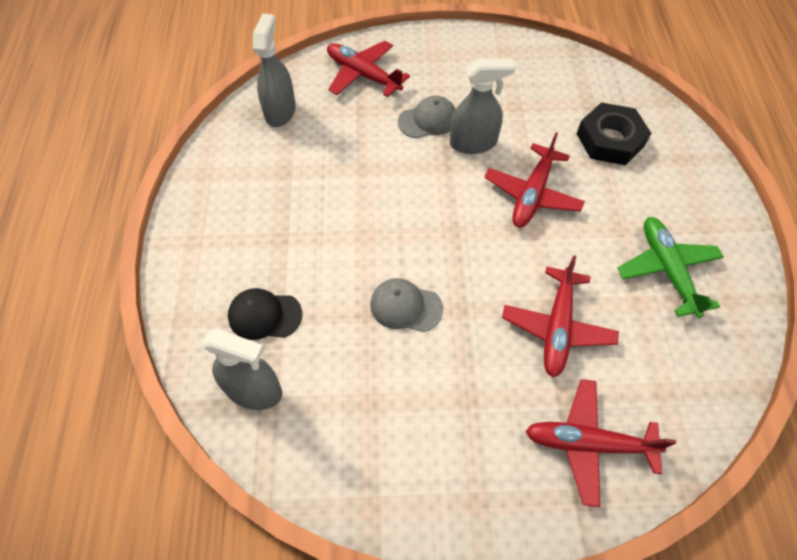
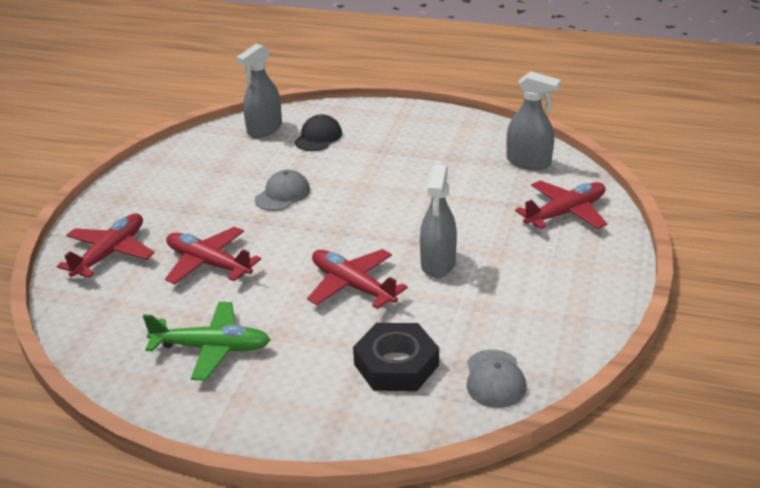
camera: 110 degrees right, 25 degrees down
grey cap [398,96,456,139] -> grey cap moved to [467,350,526,408]

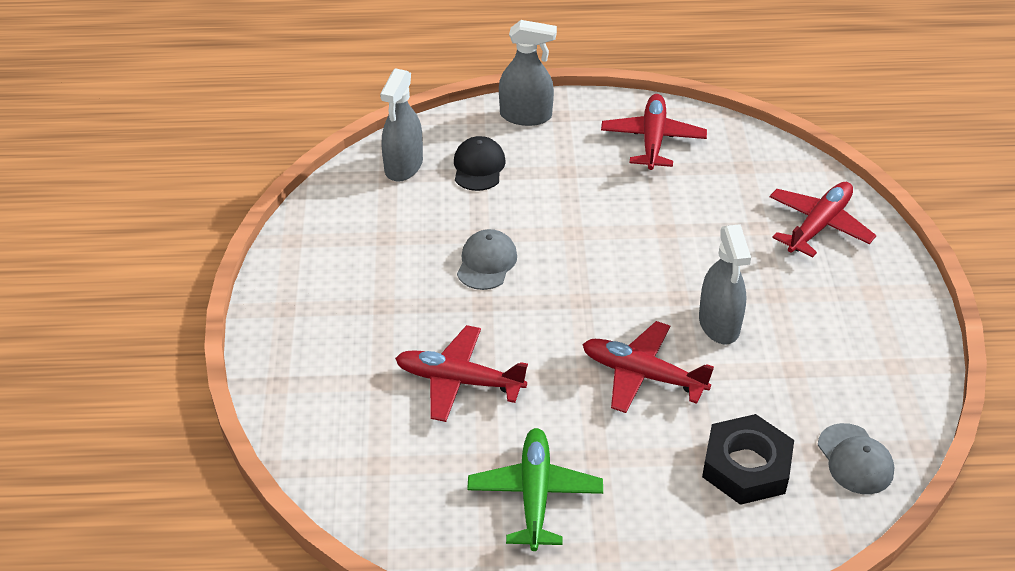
camera: 20 degrees left, 10 degrees up
red plane [57,213,155,278] -> red plane moved to [601,94,707,170]
green plane [143,302,270,381] -> green plane turned 75 degrees counterclockwise [467,428,603,551]
grey spray bottle [507,71,561,170] -> grey spray bottle moved to [499,20,557,126]

